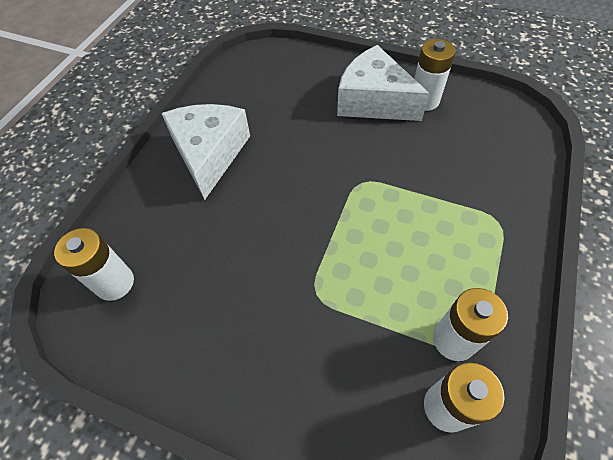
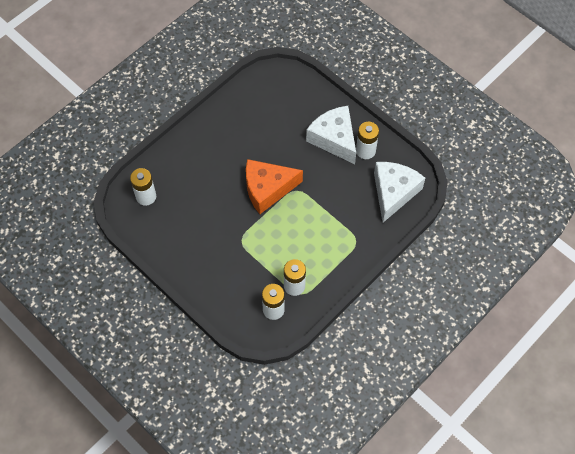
camera: 20 degrees right, 5 degrees up
white cheese [161,104,250,200] -> white cheese moved to [374,162,425,222]
none -> orange cheese [246,159,303,214]

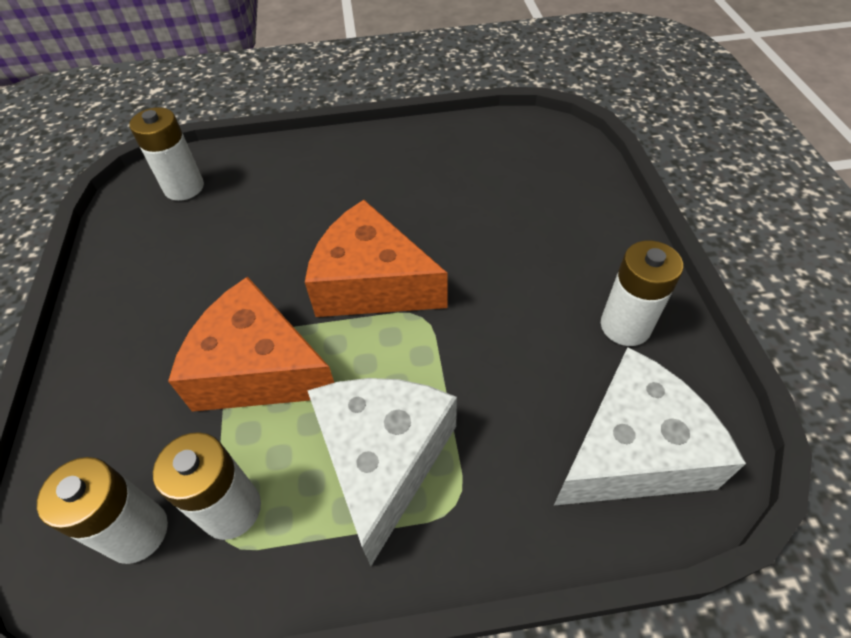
camera: 40 degrees right, 10 degrees down
white cheese [306,106,356,164] -> white cheese moved to [307,378,457,566]
none -> orange cheese [168,276,334,412]

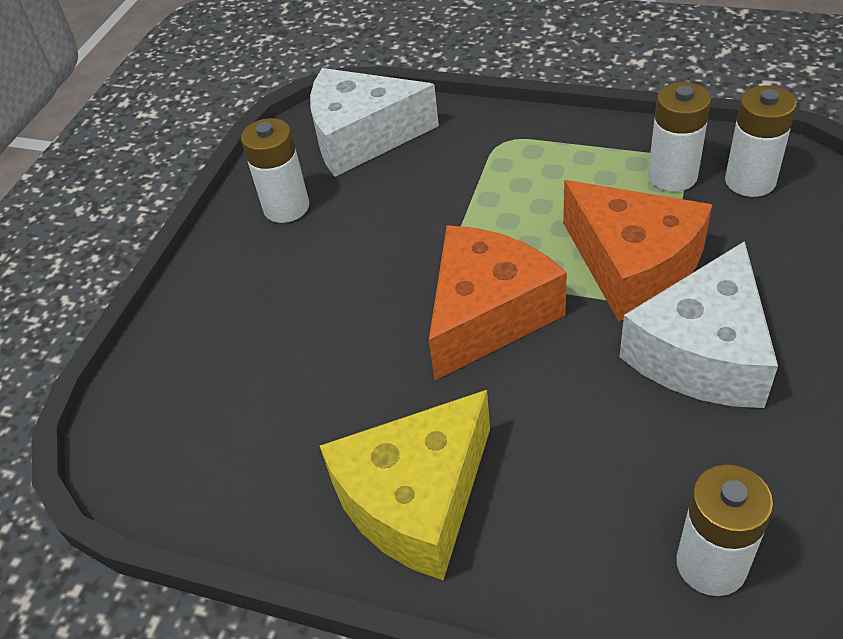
camera: 150 degrees left, 5 degrees down
orange cheese [305,200,447,317] -> orange cheese turned 105 degrees counterclockwise [429,225,567,380]
white cheese [307,378,457,566] -> white cheese moved to [620,241,778,408]
none -> yellow cheese [320,390,490,581]

